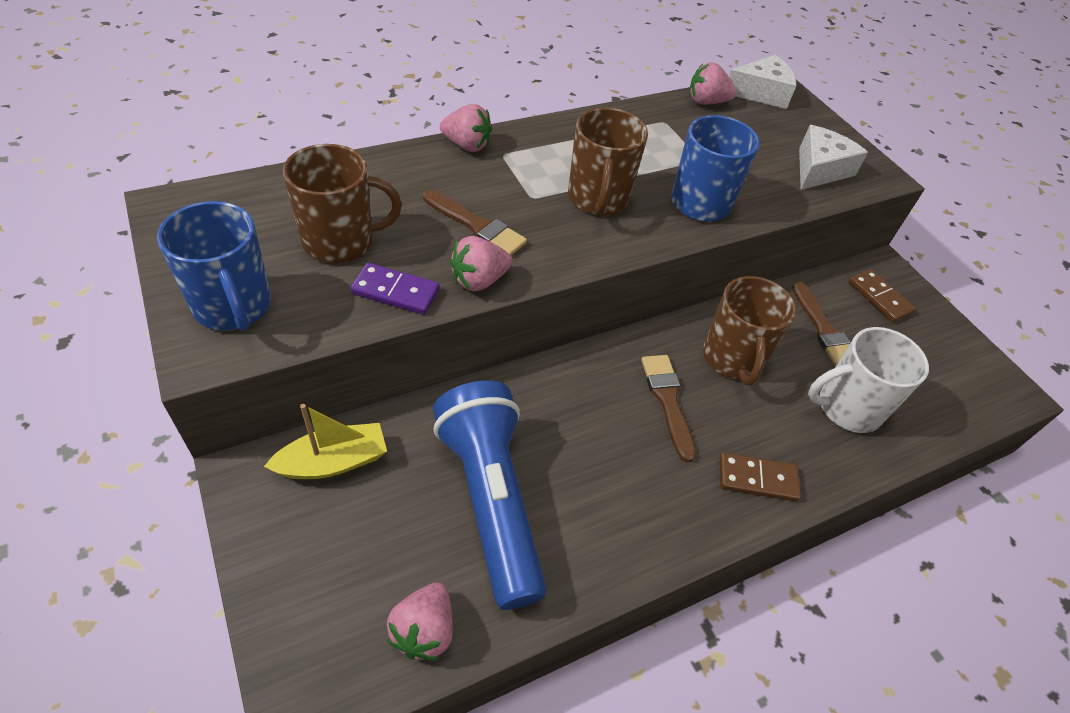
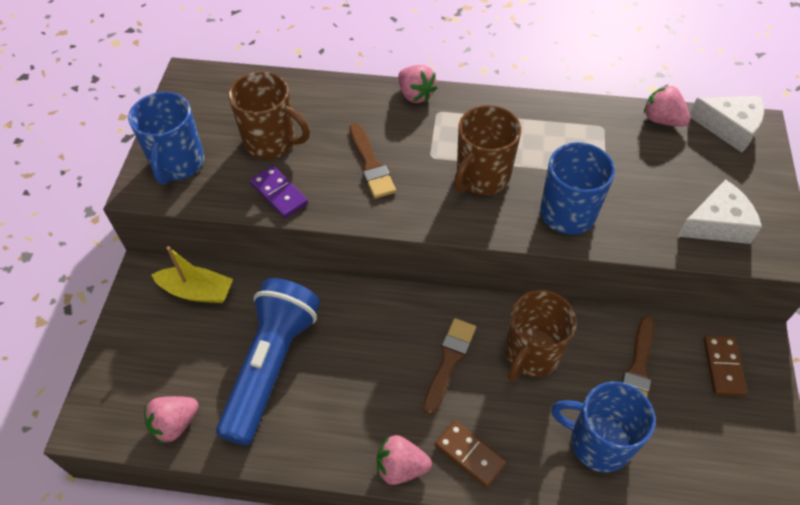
camera: 40 degrees right, 5 degrees up
pink strawberry [450,236,512,291] -> pink strawberry moved to [377,435,432,485]
white mug [808,327,929,433] -> blue mug [551,382,656,472]

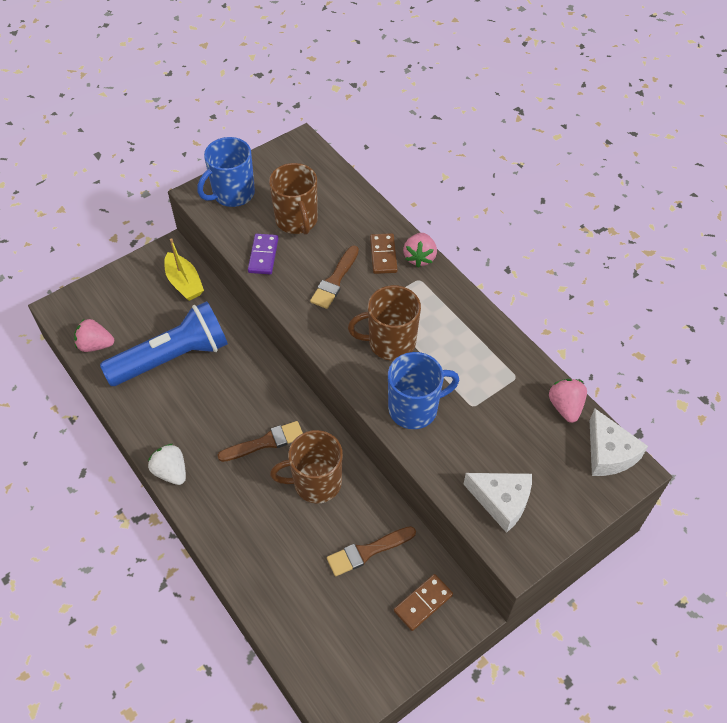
camera: 45 degrees right, 0 degrees up
pink strawberry [377,435,432,485] -> white strawberry [148,444,186,485]
brown domino [435,420,507,488] -> brown domino moved to [370,233,398,274]
blue mug [551,382,656,472] -> none

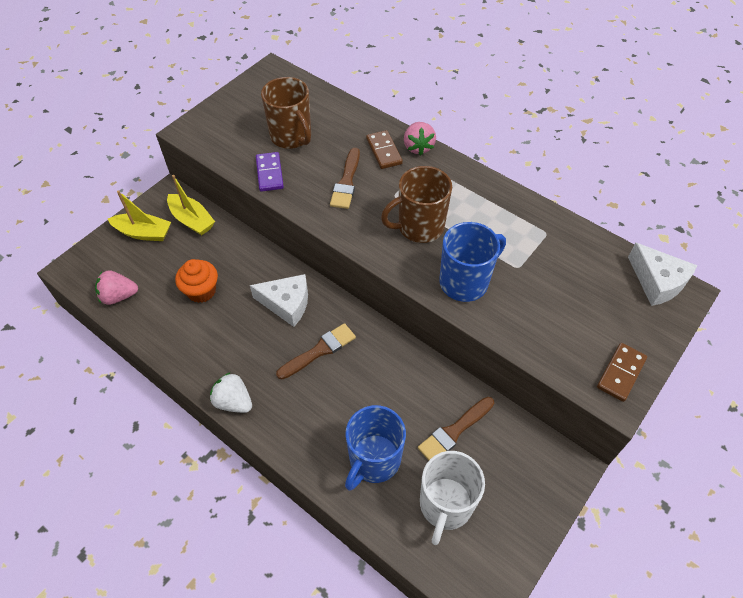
camera: 15 degrees left, 0 degrees up
blue flashlight [100,301,228,386] -> orange cupcake [175,259,218,303]
blue mug [198,137,255,207] -> blue mug moved to [345,405,406,491]
brown mug [270,430,343,503] -> none
brown domino [394,574,453,631] -> brown domino moved to [597,343,647,402]
white cheese [464,473,532,533] -> white cheese moved to [250,274,308,327]
pink strawberry [549,379,587,423] -> none
none -> yellow boat [108,190,171,241]
none -> white mug [420,451,485,545]

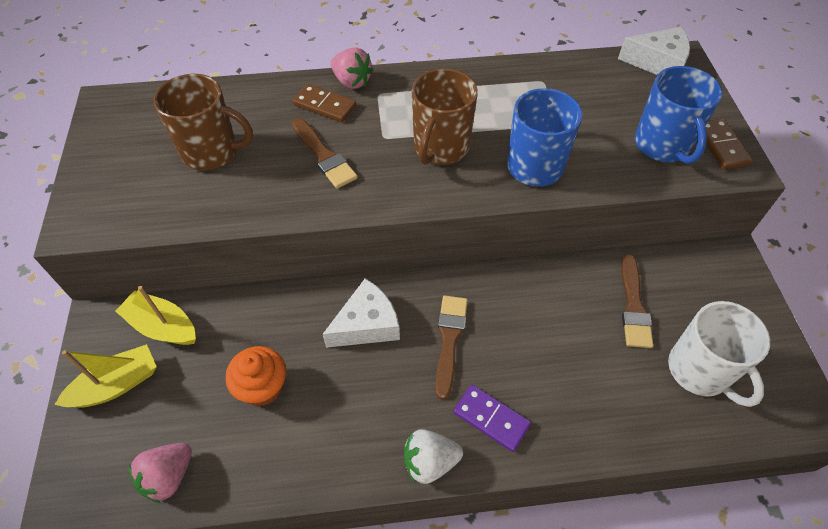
camera: 45 degrees left, 0 degrees up
yellow boat [167,175,215,235] -> yellow boat turned 150 degrees counterclockwise [116,286,196,345]
purple domino [256,152,284,192] -> purple domino moved to [454,385,531,452]
blue mug [345,405,406,491] -> blue mug moved to [635,66,722,164]

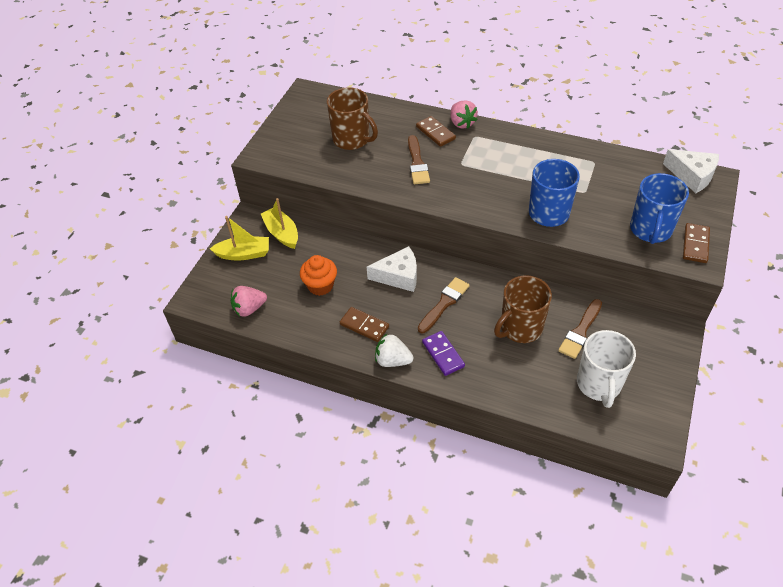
camera: 30 degrees right, 5 degrees down
brown mug [412,68,478,165] -> brown mug moved to [494,275,552,343]
none -> brown domino [340,307,389,342]

